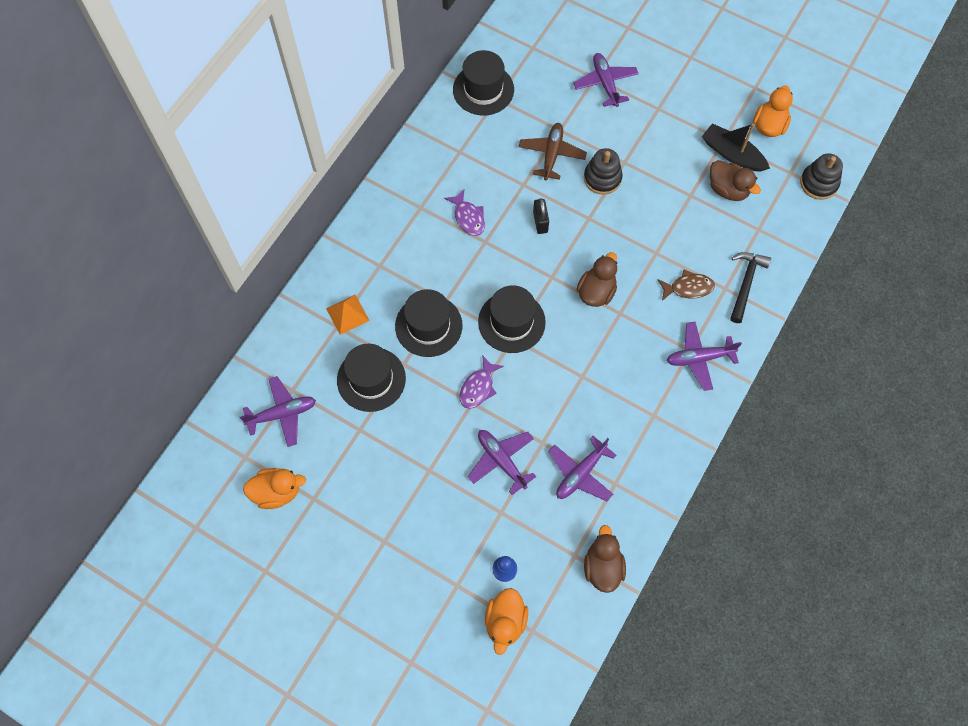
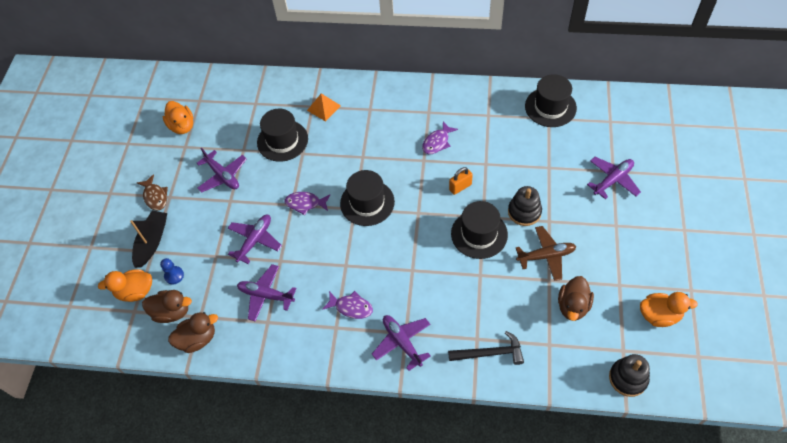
camera: 70 degrees right, 10 degrees down
purple plane [240,376,316,447] -> purple plane moved to [197,148,247,193]
black hat [395,289,463,357] -> black hat moved to [451,201,508,259]
brown plane [519,123,587,180] -> brown plane moved to [516,226,576,281]
black padlock [533,198,549,234] -> orange padlock [449,167,473,195]
brown duck [577,252,617,307] -> brown duck moved to [142,290,192,323]
brown fish [658,270,715,301] -> brown fish moved to [137,174,168,210]
black boat [702,123,770,172] -> black boat moved to [130,211,167,268]
none -> purple fish [322,291,373,319]

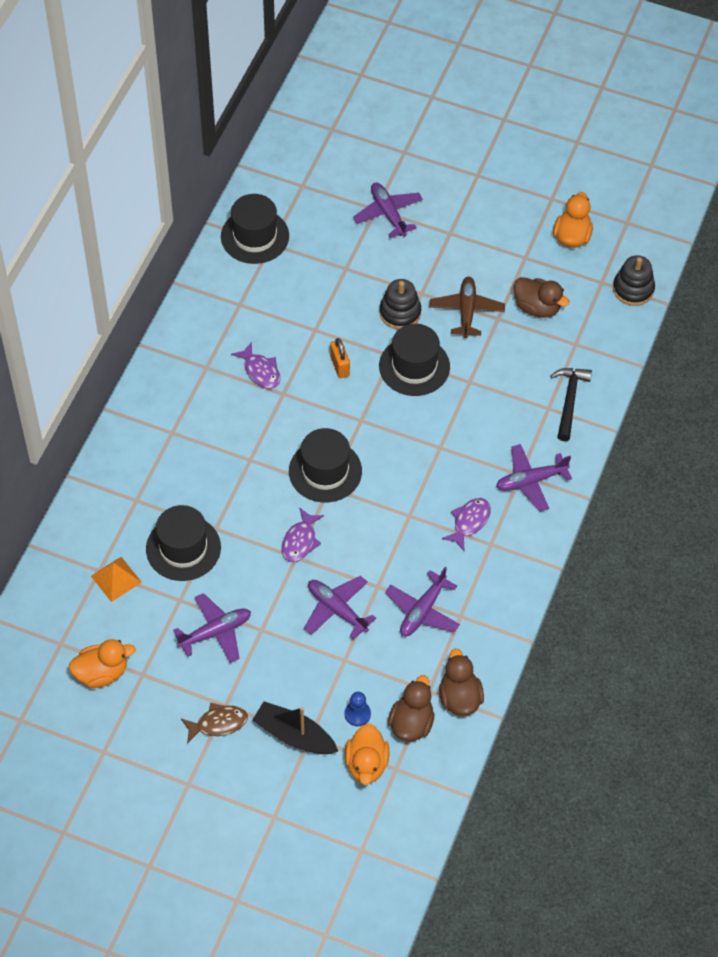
camera: 80 degrees left, 0 degrees up
orange pyramid [307,93,341,121] -> orange pyramid moved to [91,557,142,602]

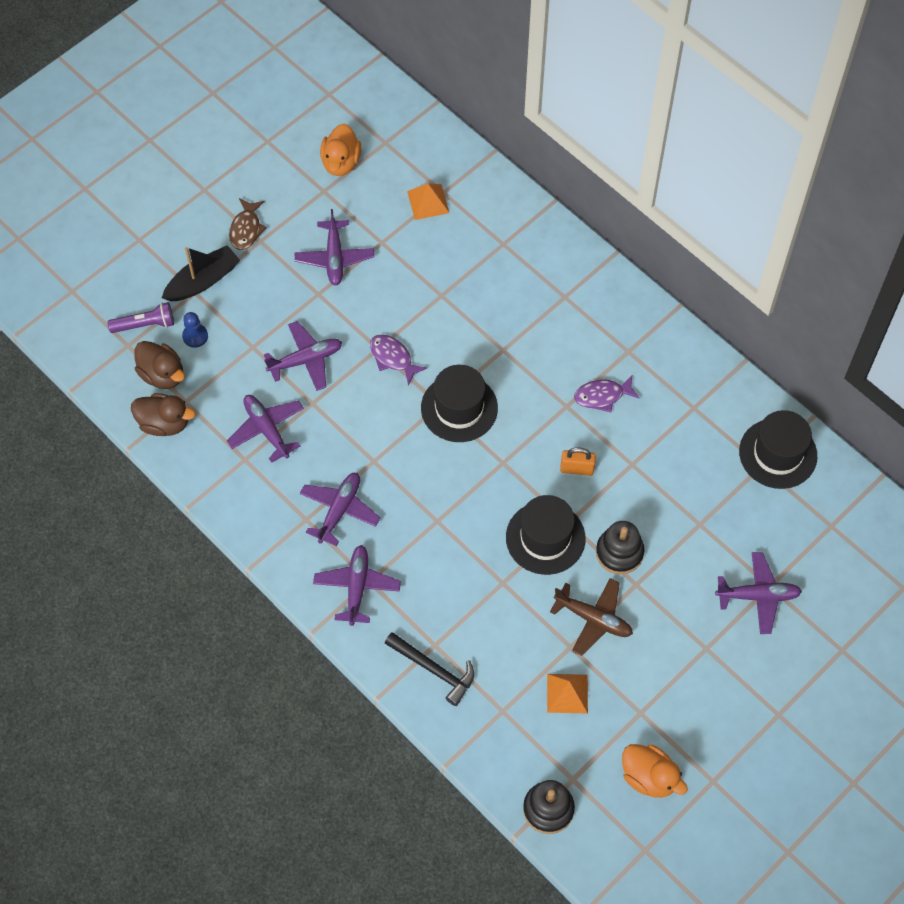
camera: 115 degrees right, 5 degrees up
black hat [146,505,221,581] -> none
orange duck [345,723,389,785] -> purple flashlight [108,302,174,333]
purple fish [442,498,491,551] -> purple plane [300,473,381,546]
brown duck [514,277,570,318] -> orange pyramid [547,674,588,714]

